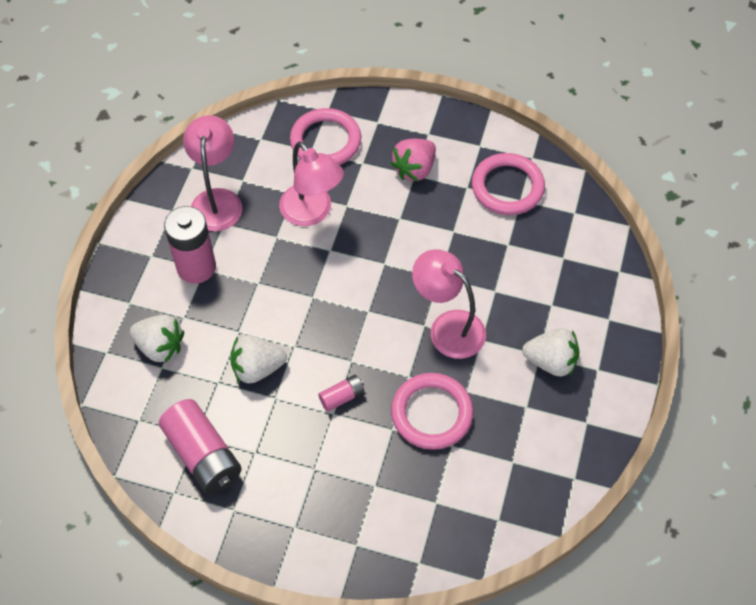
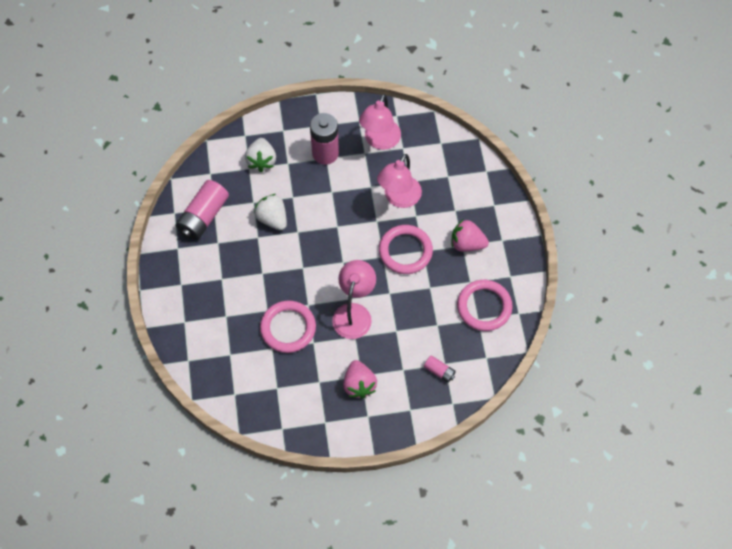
camera: 65 degrees right, 5 degrees up
pink lamp [183,115,242,231] -> pink lamp turned 135 degrees clockwise [359,94,401,150]
pink ring [290,108,361,165] -> pink ring moved to [379,225,433,274]
pink battery [318,375,365,412] -> pink battery moved to [424,355,456,383]
white strawberry [522,328,580,377] -> pink strawberry [343,360,377,399]

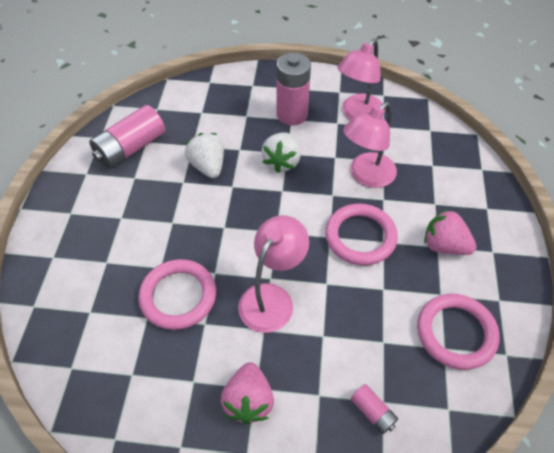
camera: 15 degrees right, 10 degrees down
white strawberry [245,138,276,172] -> white strawberry moved to [261,133,301,173]

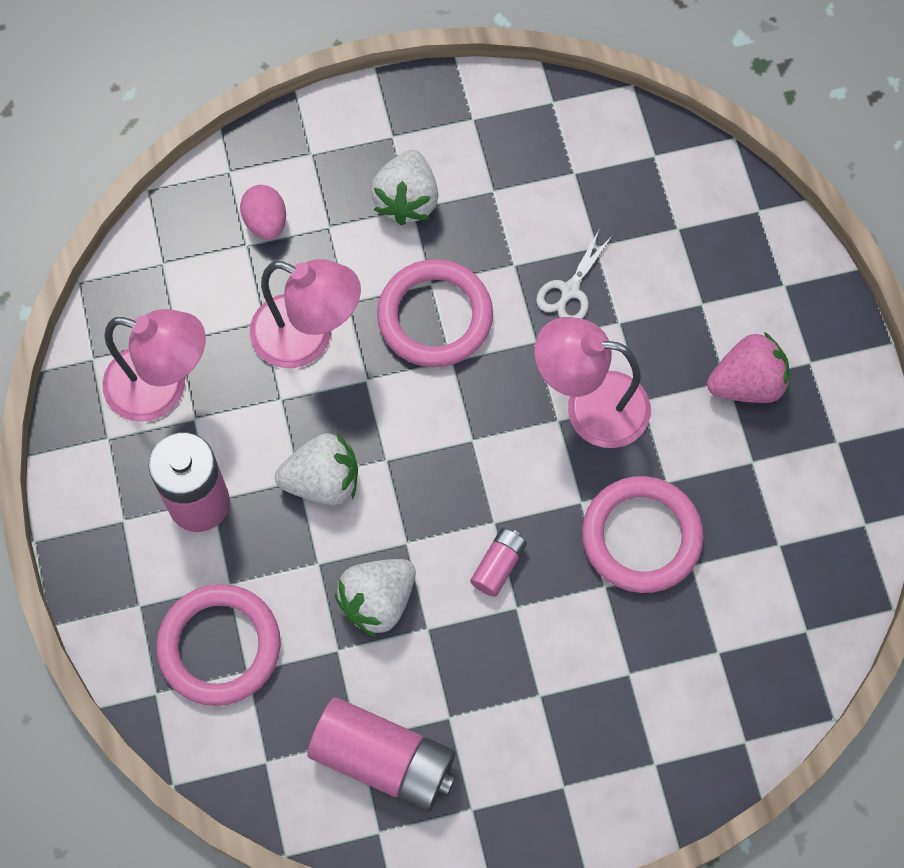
camera: 110 degrees left, 15 degrees up
pink battery [351,384,398,434] -> pink battery moved to [470,528,527,597]
pink ring [417,294,500,370] -> pink ring moved to [156,584,281,706]
pink strawberry [424,209,477,255] -> white strawberry [371,150,438,225]
none -> pink egg [240,185,286,240]
none -> white scissors [536,230,613,319]

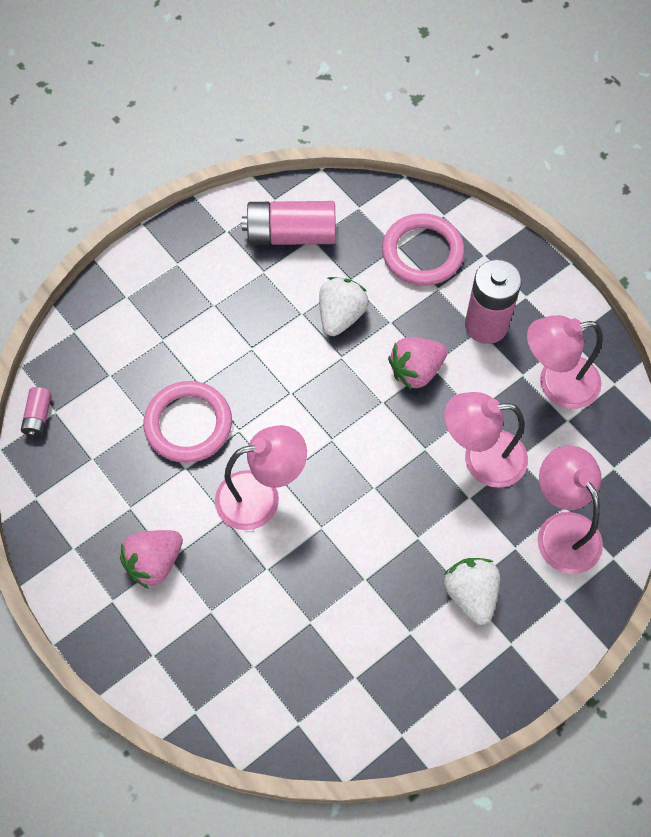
camera: 155 degrees right, 5 degrees down
pink egg [240,185,286,240] -> pink lamp [538,445,603,574]
white strawberry [275,433,358,505] -> pink strawberry [388,337,447,390]
pink ring [377,259,493,367] -> none
pink battery [470,528,527,597] -> pink battery moved to [21,387,52,437]
white scissors [536,230,613,319] -> none

